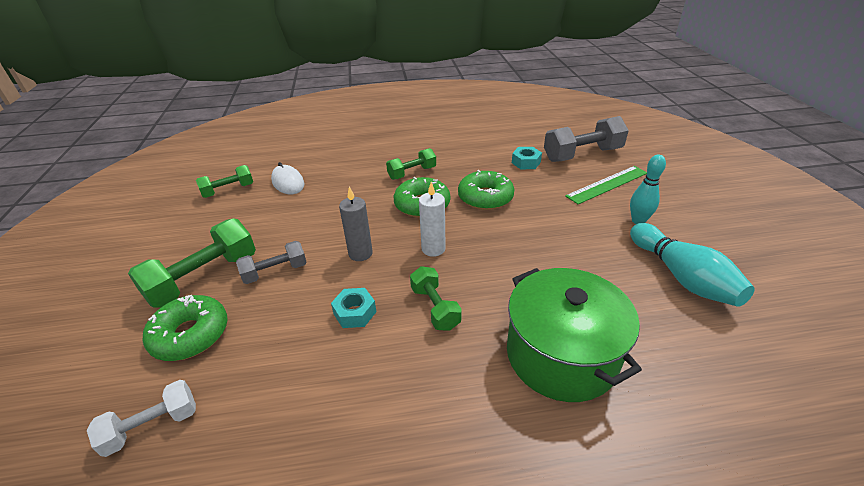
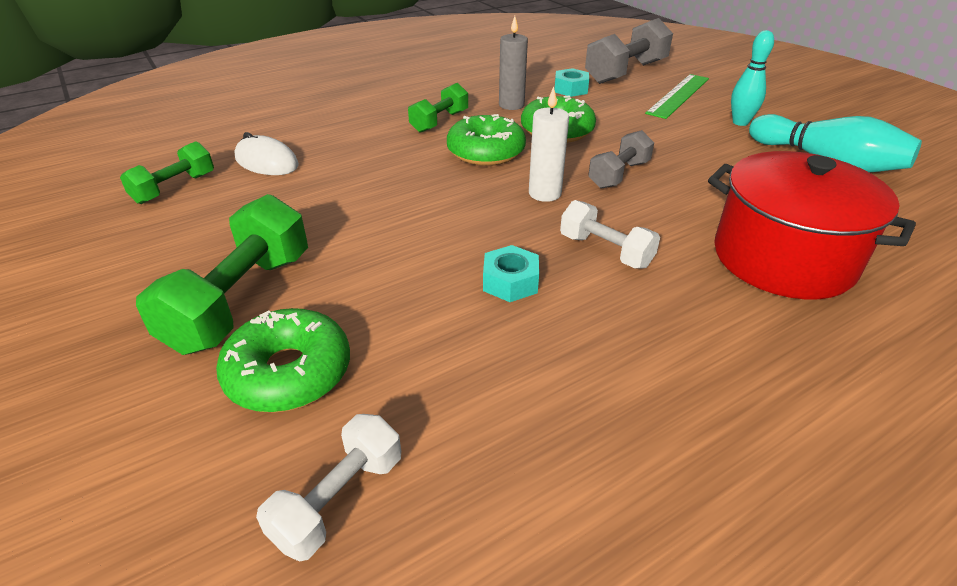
camera: 25 degrees left, 0 degrees up
grey dumbbell [236,241,307,284] -> grey dumbbell moved to [588,130,654,189]
grey candle [339,187,373,261] -> grey candle moved to [499,16,528,110]
green dumbbell [410,266,462,331] -> white dumbbell [560,200,660,269]
green pot [507,268,642,402] -> red pot [708,151,916,299]

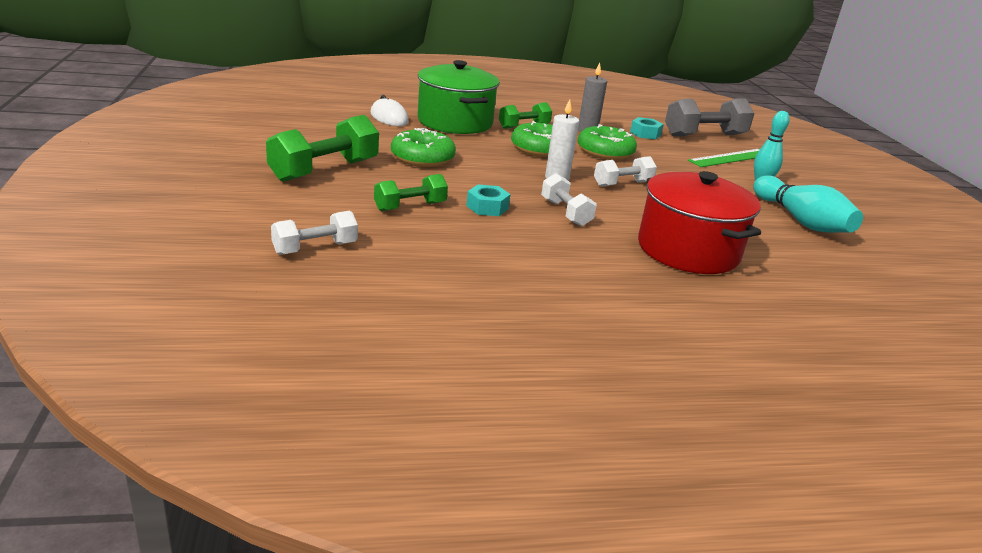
camera: 20 degrees right, 10 degrees down
green dumbbell [120,141,214,204] -> green dumbbell moved to [374,174,448,211]
green donut [216,308,350,413] -> green donut moved to [391,128,456,167]
grey dumbbell [588,130,654,189] -> white dumbbell [594,156,657,187]
none -> green pot [418,60,500,134]

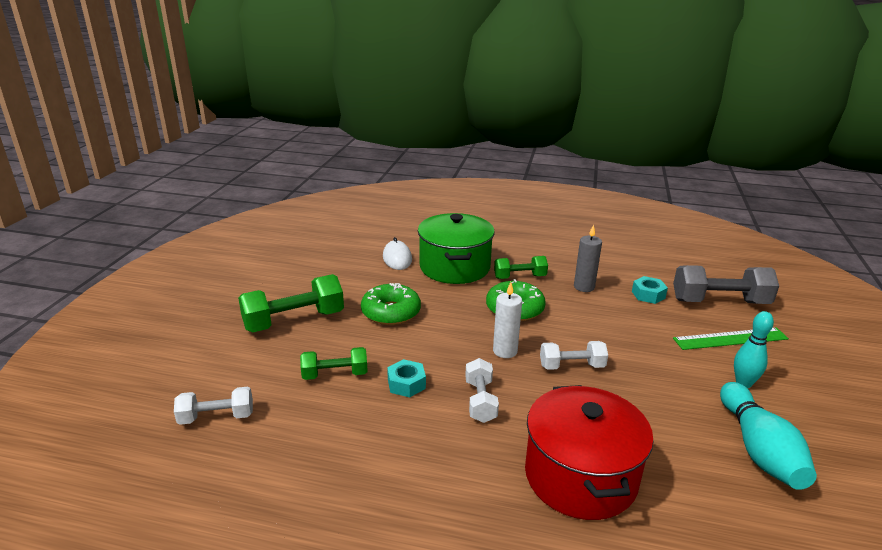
camera: 25 degrees right, 0 degrees up
green donut [578,124,637,160] -> none

